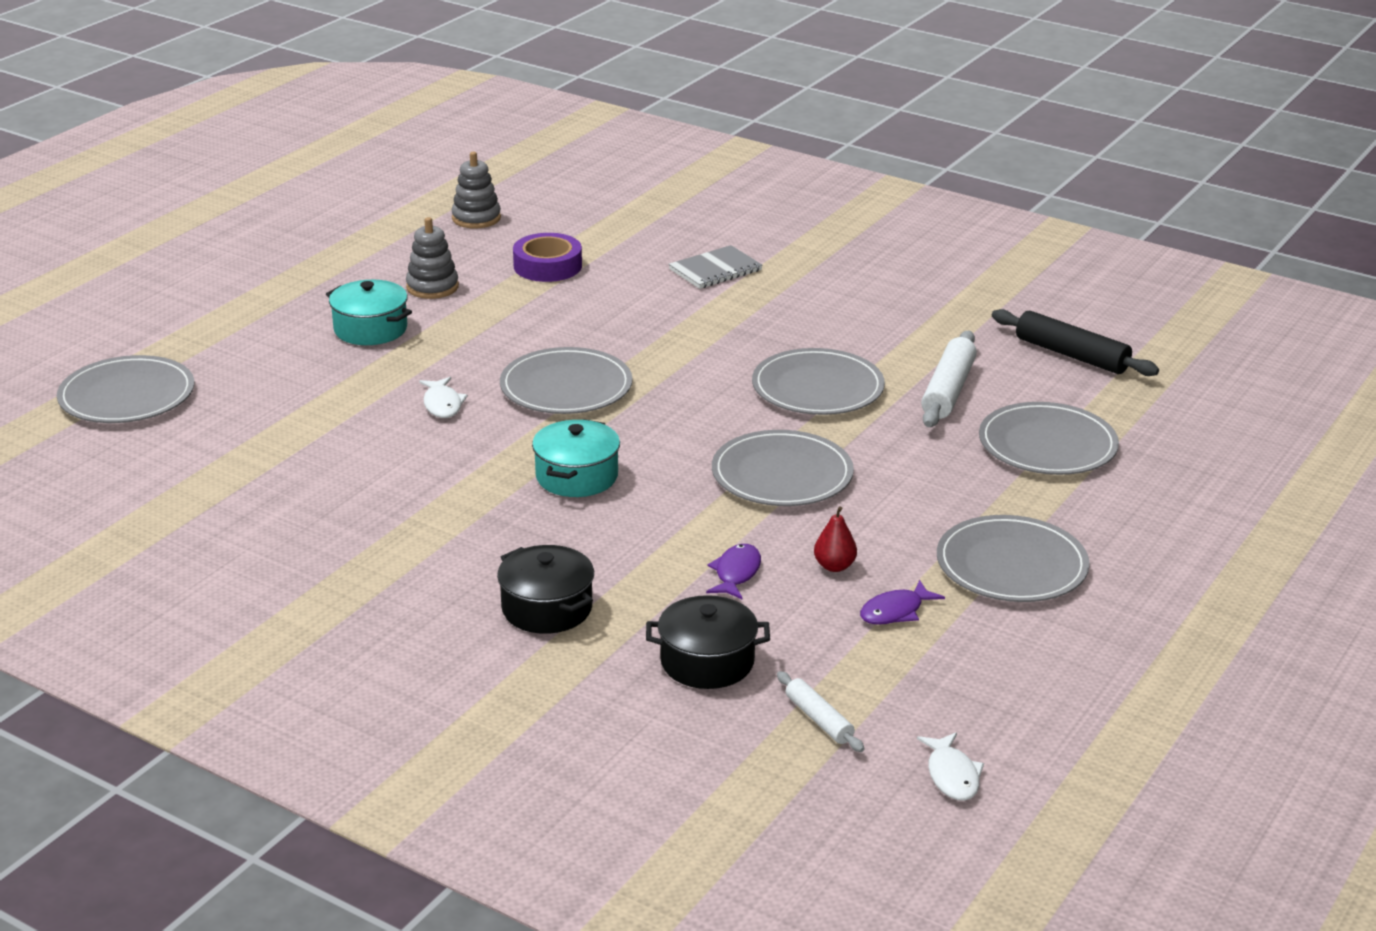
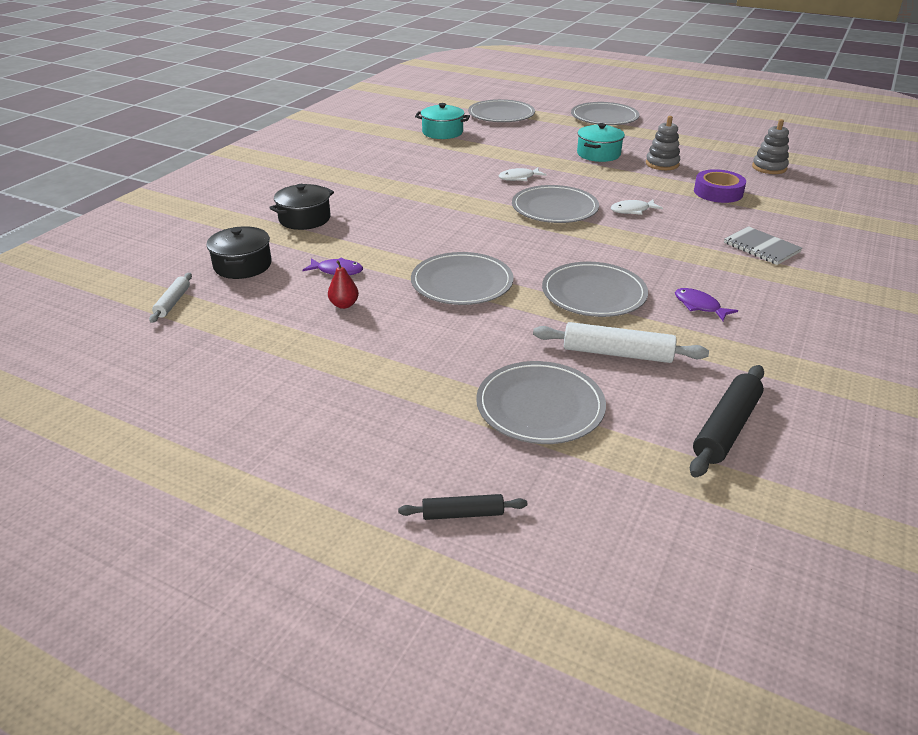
camera: 85 degrees right, 5 degrees up
turquoise pot [532,419,620,497] -> turquoise pot moved to [415,103,470,139]
white rolling pin [777,671,864,752] -> white rolling pin turned 45 degrees counterclockwise [149,273,192,323]
purple fish [860,580,945,625] -> purple fish moved to [675,288,738,321]
white fish [917,732,984,801] -> white fish moved to [610,200,663,215]
grey plate [937,515,1090,602] -> grey plate moved to [571,102,640,125]
none -> black rolling pin [398,494,527,520]

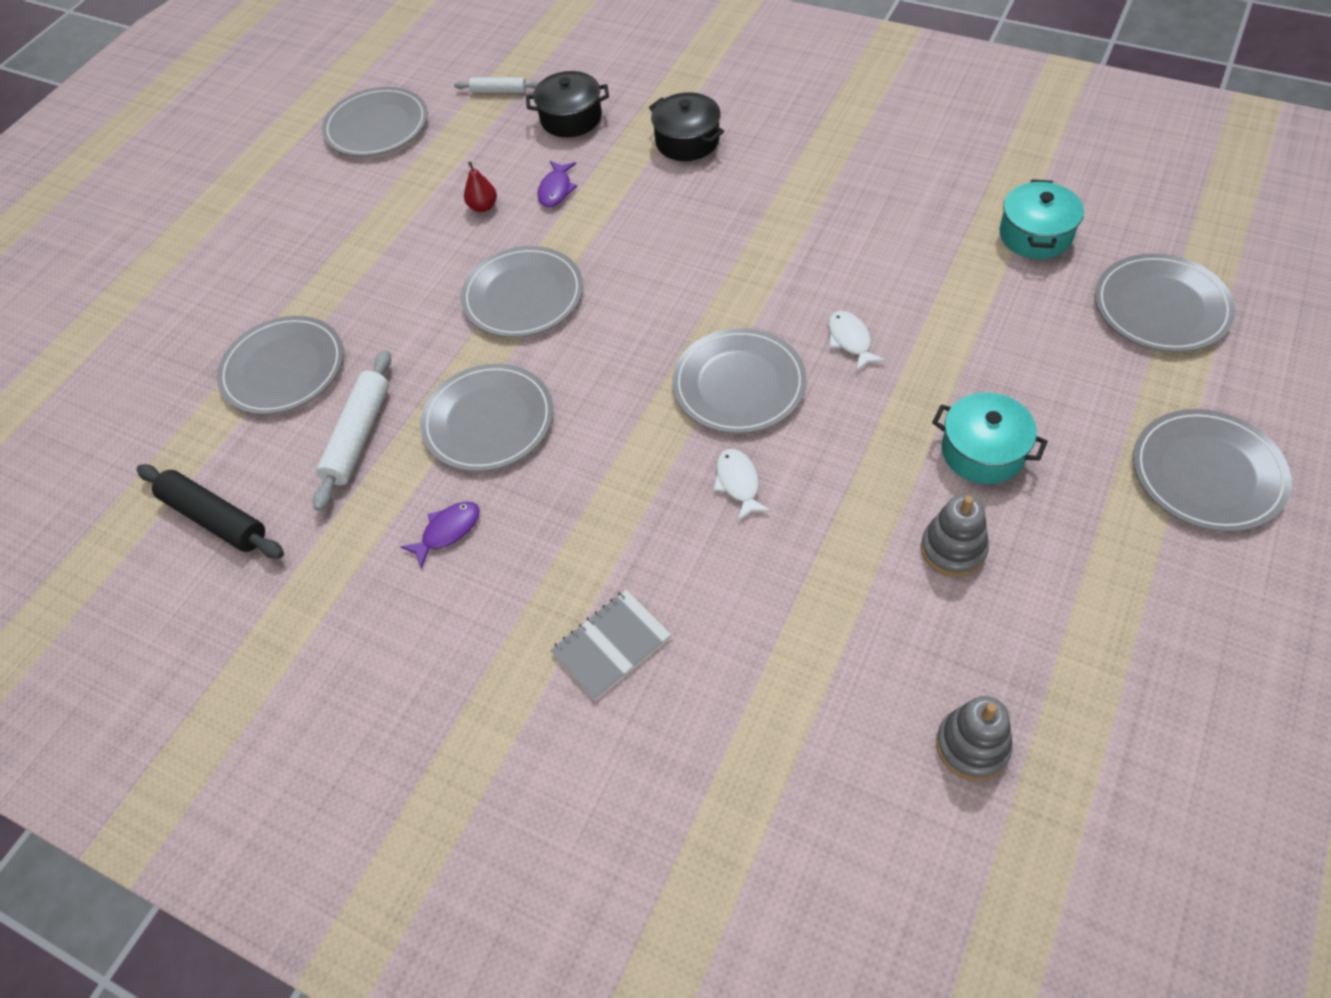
camera: 95 degrees right, 20 degrees up
black rolling pin [398,494,527,520] -> none
purple tape [694,169,746,203] -> none
none -> grey plate [322,87,428,157]

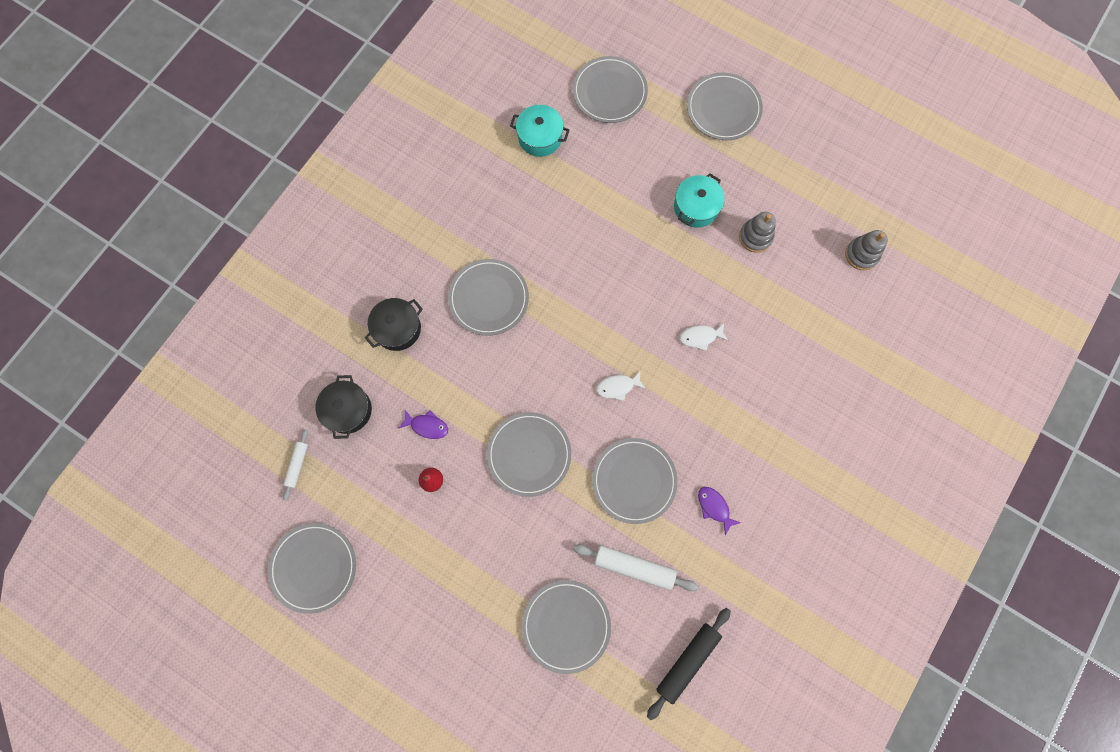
camera: 90 degrees left, 20 degrees up
grey notebook [550,590,671,701] -> none
grey plate [672,328,807,434] -> grey plate moved to [448,259,529,336]
white fish [828,311,886,372] -> white fish moved to [596,371,646,401]

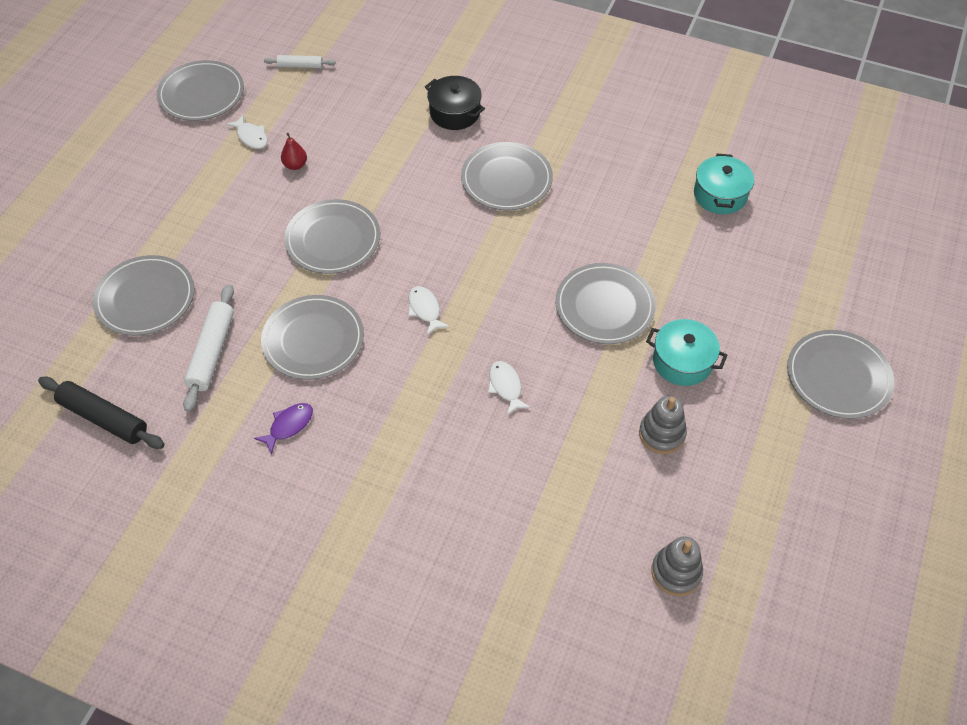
camera: 80 degrees right, 20 degrees down
black pot [315,375,372,439] -> none
purple fish [398,410,448,439] -> none
grey plate [573,56,648,123] -> grey plate moved to [555,263,656,344]
none -> white fish [226,114,268,149]

